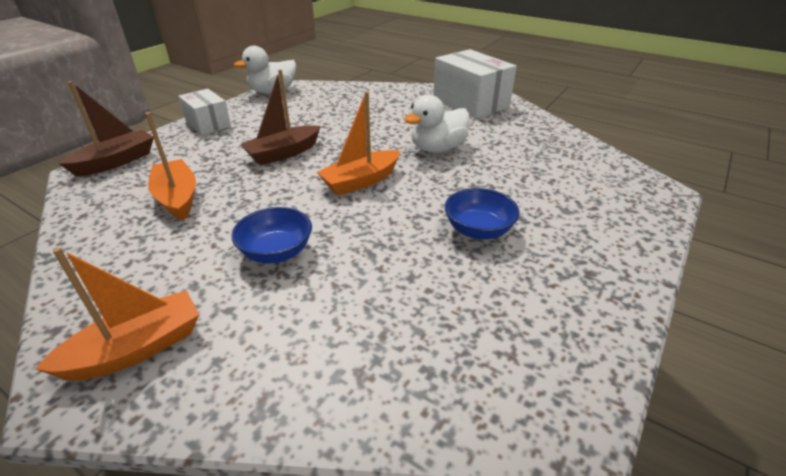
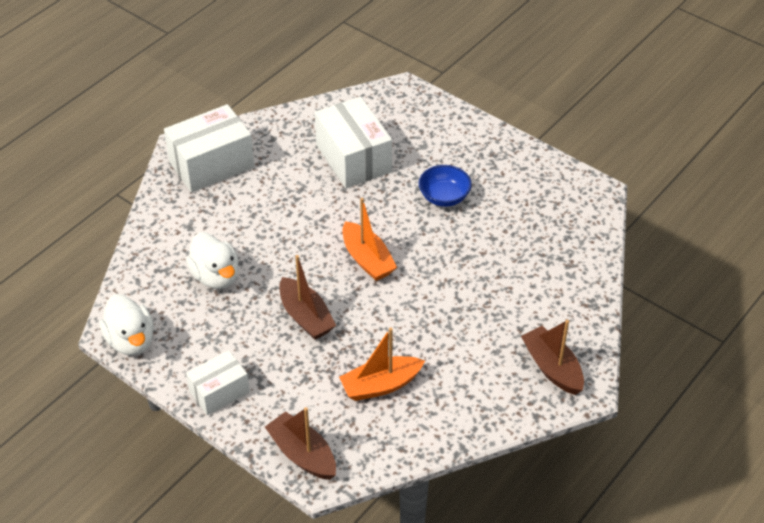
camera: 85 degrees left, 10 degrees up
orange boat [35,247,199,381] -> brown boat [521,320,584,395]
blue bowl [231,207,312,263] -> none
white duck [404,95,470,153] -> white duck moved to [186,232,239,289]
none -> white box [315,97,392,188]

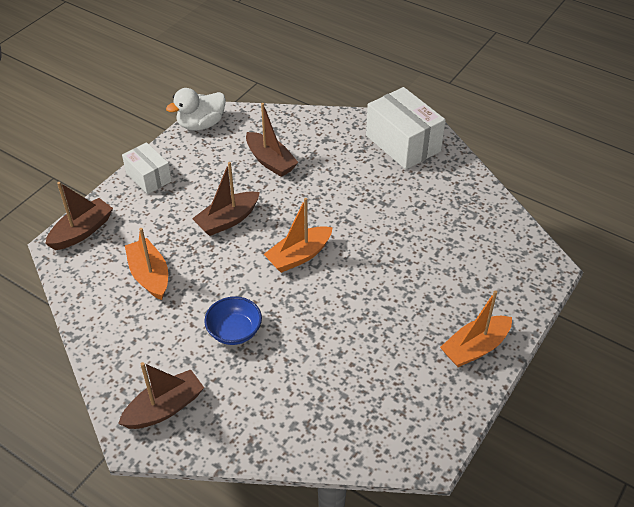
camera: 85 degrees right, 0 degrees up
white duck [186,232,239,289] -> brown boat [246,103,298,177]
white box [315,97,392,188] -> none
blue bowl [418,165,472,207] -> blue bowl moved to [204,296,262,345]
none -> orange boat [440,290,512,367]

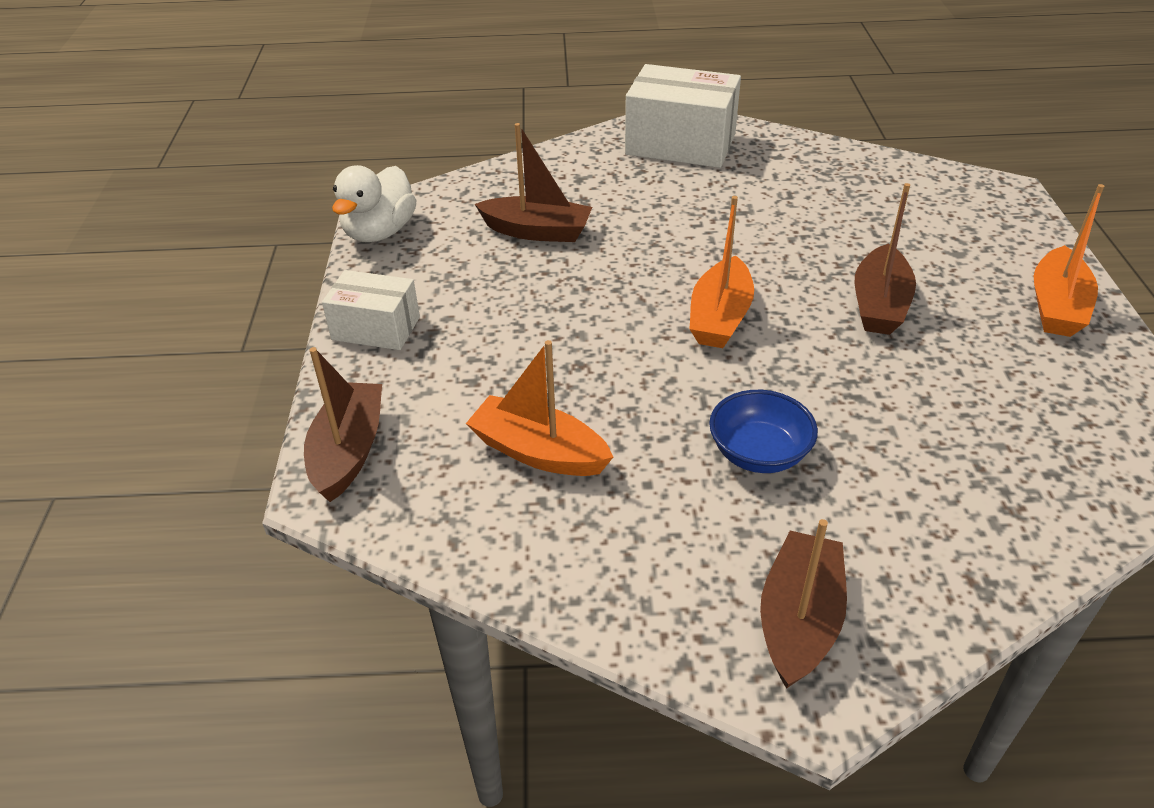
camera: 35 degrees left, 5 degrees down
brown boat [192,162,260,236] -> brown boat moved to [855,183,916,335]

